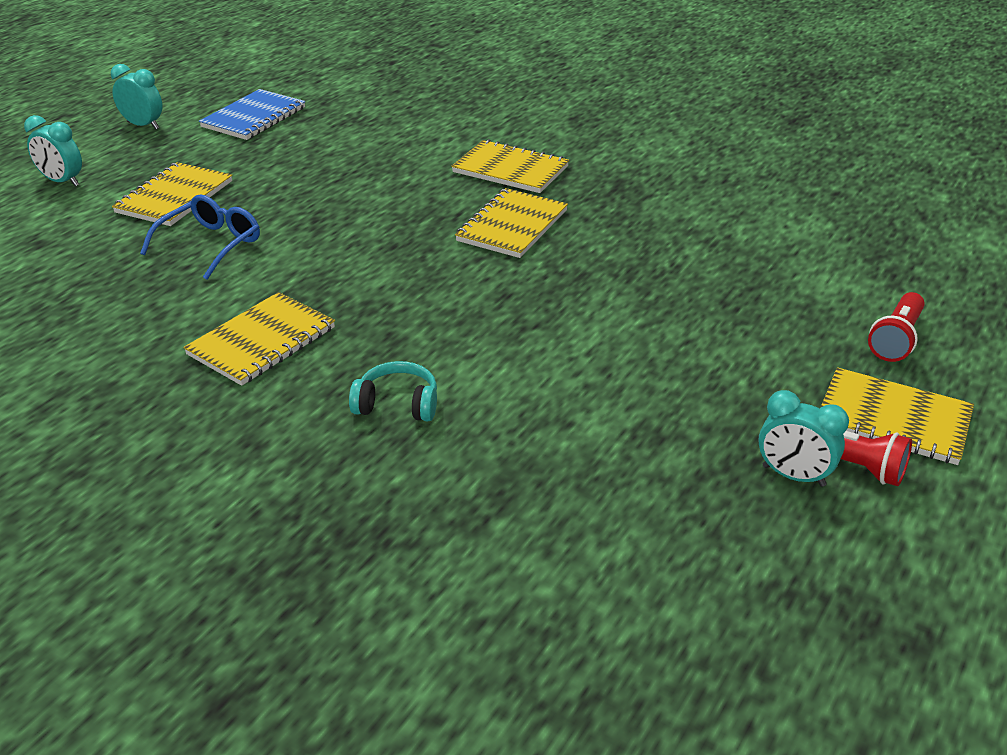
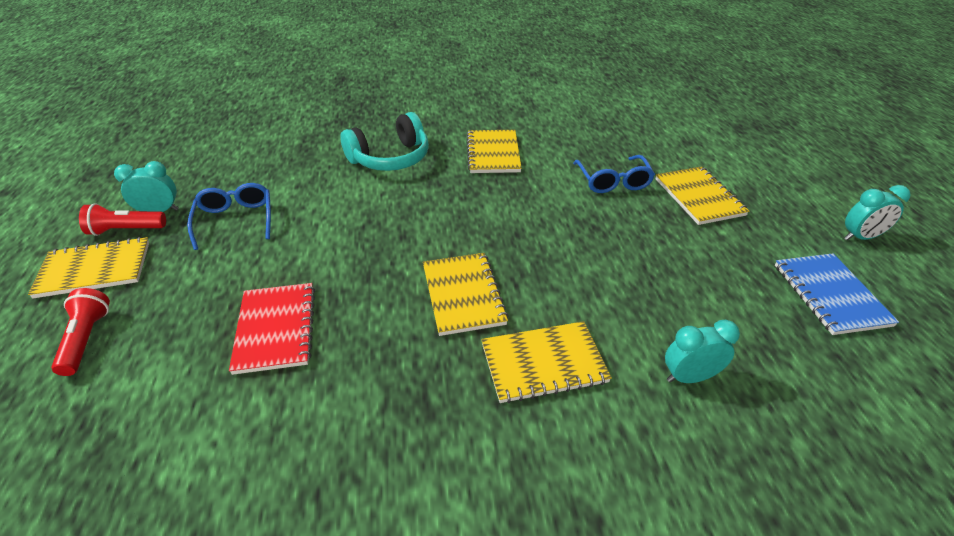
camera: 140 degrees right, 5 degrees up
turquoise clock [24,115,82,186] -> turquoise clock moved to [665,320,740,383]
turquoise headphones [349,361,437,421] -> turquoise headphones [341,112,429,171], size x1.74
none -> blue glasses [187,183,271,250]
none -> red notebook [229,283,315,375]

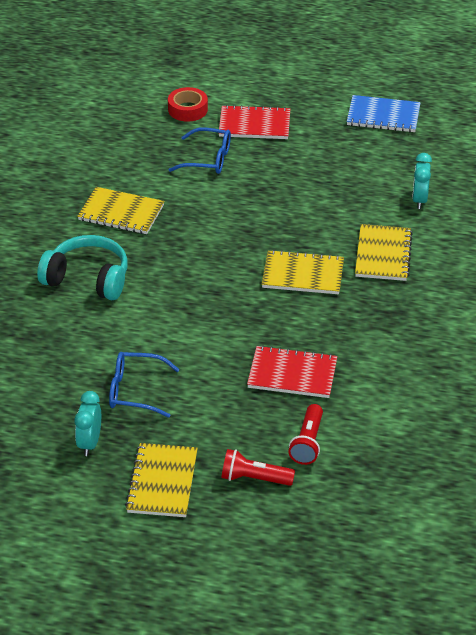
camera: 70 degrees left, 0 degrees up
red flashlight [79,203,166,236] -> red flashlight moved to [288,404,323,465]
turquoise headphones [341,112,429,171] -> turquoise headphones turned 60 degrees counterclockwise [37,235,128,300]
yellow notebook [656,166,749,225] -> red notebook [219,105,290,139]
turquoise clock [844,185,911,240] -> none
none -> red tape [168,87,208,122]

